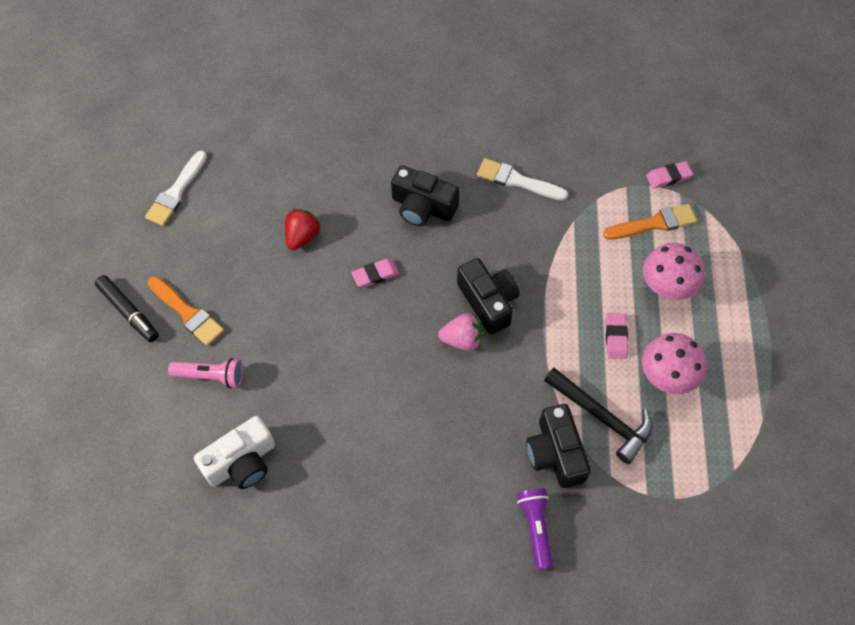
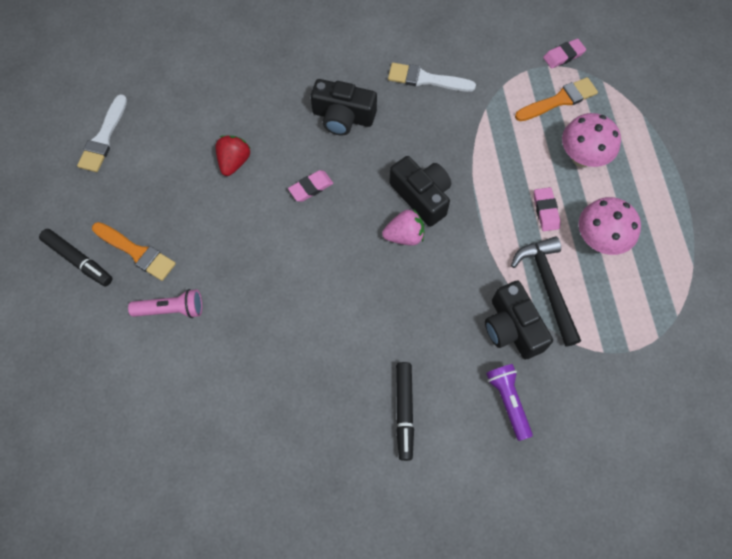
camera: 10 degrees left, 5 degrees up
white camera [194,416,275,489] -> none
black hammer [544,368,652,464] -> black hammer turned 135 degrees counterclockwise [511,236,581,347]
none -> black marker [396,362,414,461]

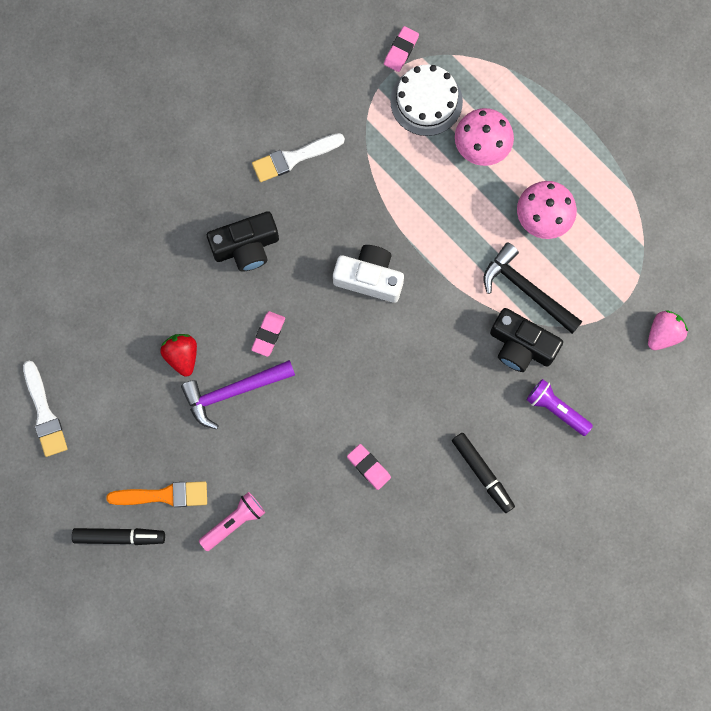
camera: 35 degrees left, 10 degrees up
pink strawberry [382,209,424,245] -> pink strawberry moved to [648,310,688,350]
black camera [389,156,451,227] -> white camera [333,245,404,303]
orange brush [515,77,598,121] -> white cake [390,65,463,136]
pink eraser [534,187,561,231] -> pink eraser moved to [347,444,391,490]
none -> purple hammer [181,360,295,430]

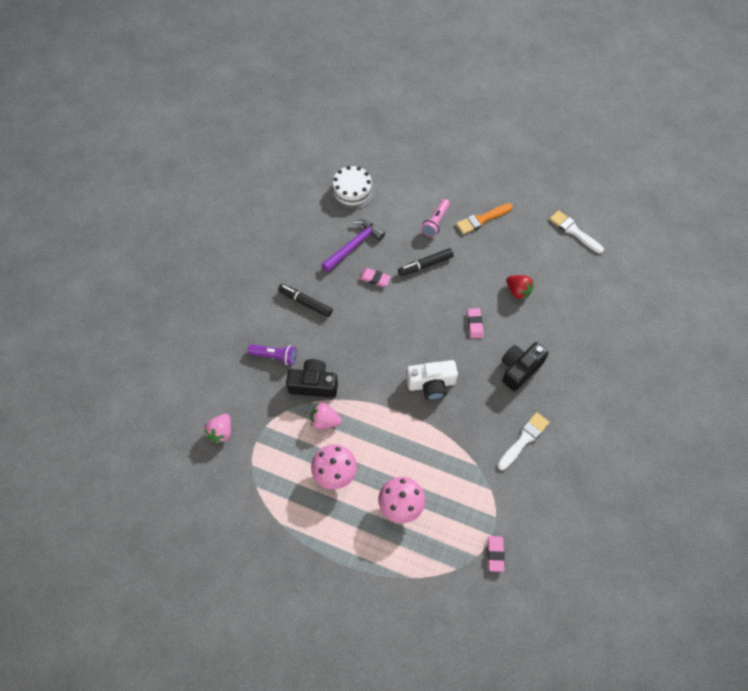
camera: 155 degrees right, 15 degrees down
black marker [72,528,165,545] -> black marker moved to [398,248,454,276]
purple hammer [181,360,295,430] -> purple hammer moved to [322,219,385,272]
white cake [390,65,463,136] -> white cake moved to [329,166,376,210]
black hammer [484,242,582,334] -> pink strawberry [311,403,342,429]

